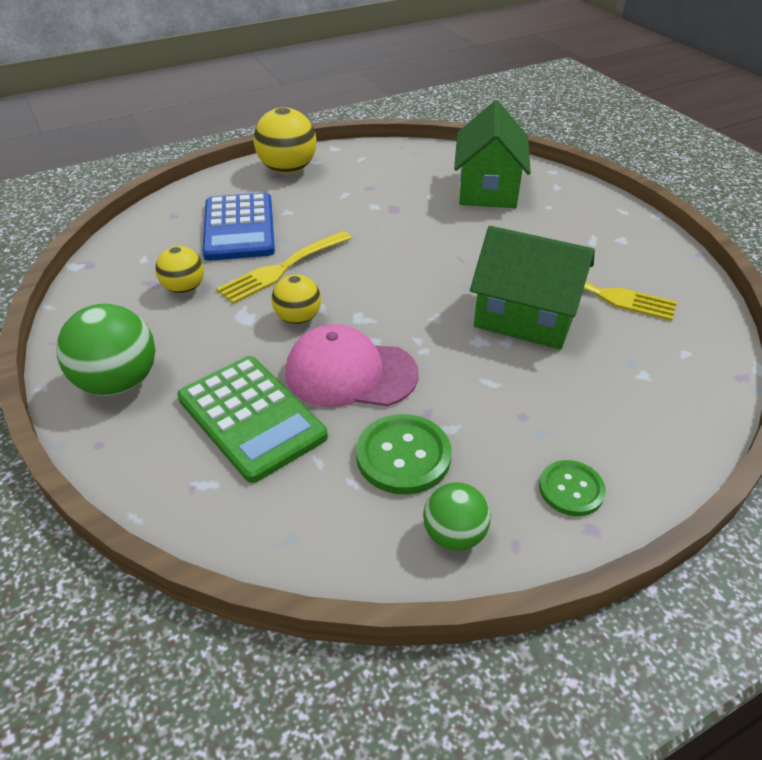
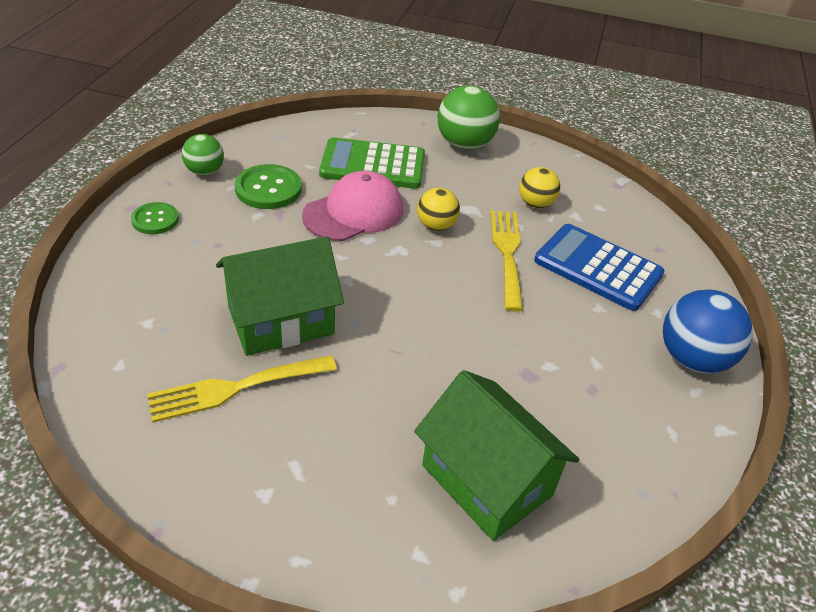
camera: 130 degrees right, 0 degrees up
yellow ball [254,107,316,173] -> blue ball [663,290,753,374]

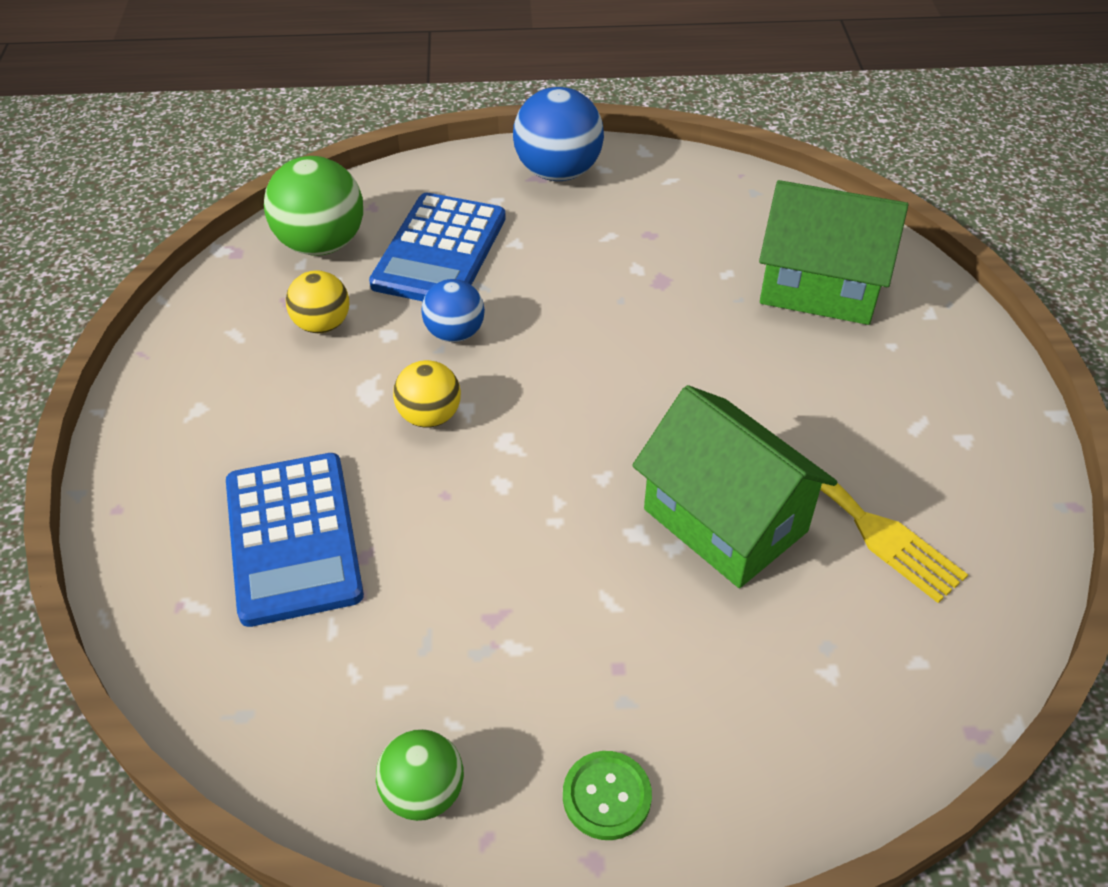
camera: 105 degrees left, 5 degrees up
green button [235,164,302,209] -> none
pink cap [302,171,403,241] -> none
green calculator [319,137,425,189] -> blue calculator [226,453,364,627]
green house [414,370,580,541] -> green house turned 75 degrees clockwise [759,180,908,325]
green ball [438,86,500,150] -> green ball moved to [264,156,363,256]
yellow fork [490,210,523,312] -> blue ball [421,279,485,342]

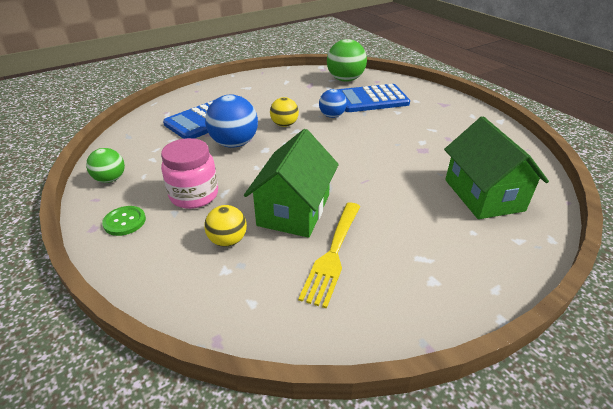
camera: 60 degrees right, 10 degrees down
yellow ball [286,270,349,333] -> yellow ball moved to [204,205,247,247]
blue ball [513,87,604,181] -> blue ball moved to [205,94,258,148]
none -> pink jar [161,138,218,209]

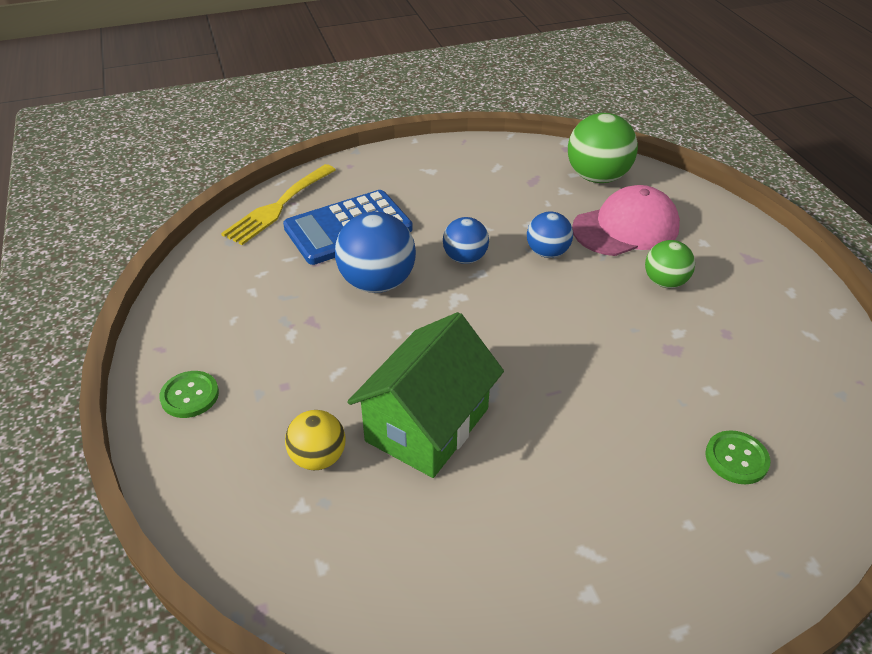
camera: 15 degrees right, 5 degrees up
green ball [86,148,125,183] -> green ball moved to [645,240,695,288]
pink jar [161,138,218,209] -> none
yellow ball [270,97,299,127] -> blue ball [443,217,489,264]
yellow fork [298,202,360,308] -> yellow fork moved to [221,164,336,245]
blue calculator [337,84,410,112] -> pink cap [572,185,680,256]
green house [444,116,549,219] -> green button [705,430,770,484]

